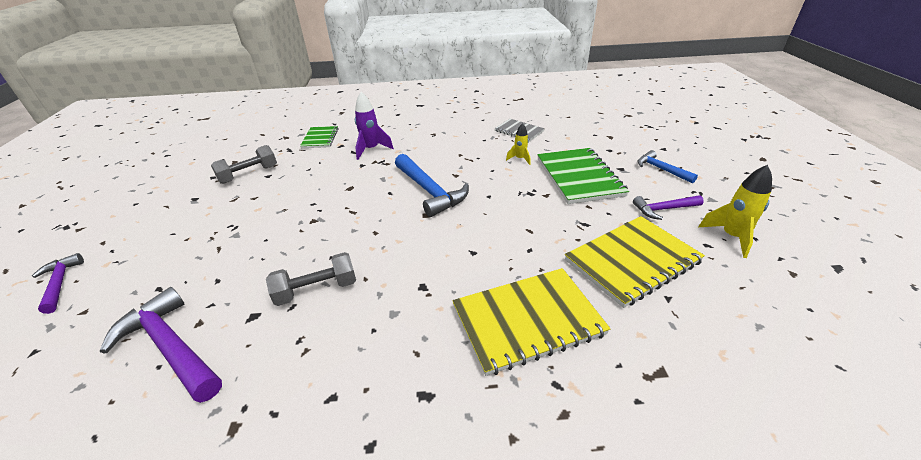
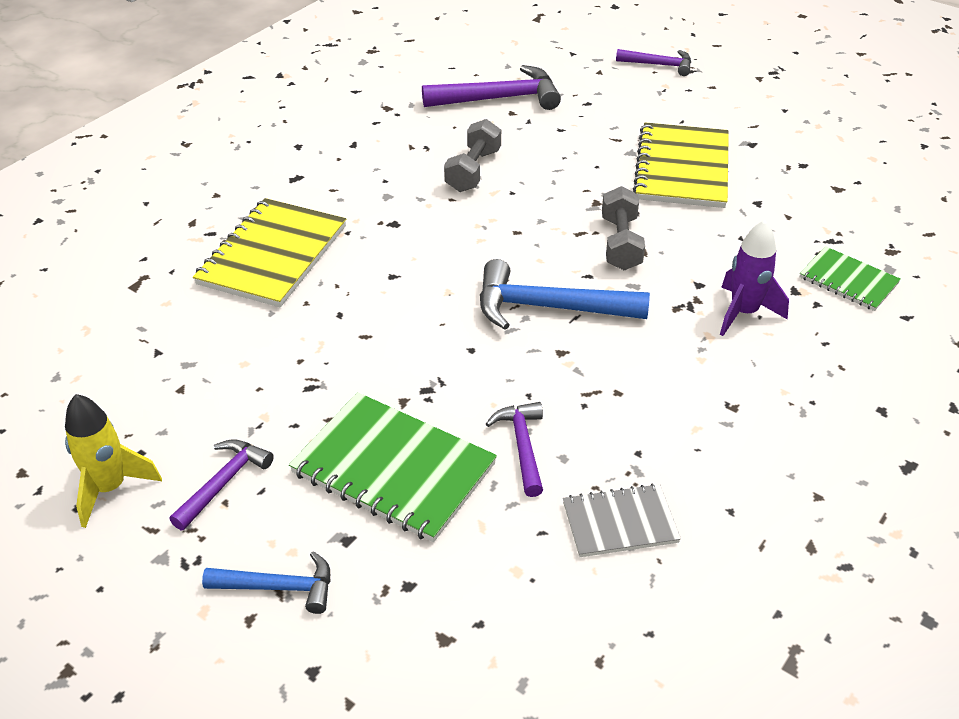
camera: 130 degrees right, 5 degrees up
grey dumbbell [211,145,277,184] -> grey dumbbell moved to [602,186,645,271]
yellow rocket [506,123,531,165] -> purple hammer [486,402,543,497]
yellow notebook [565,216,705,308] -> yellow notebook moved to [633,122,729,208]

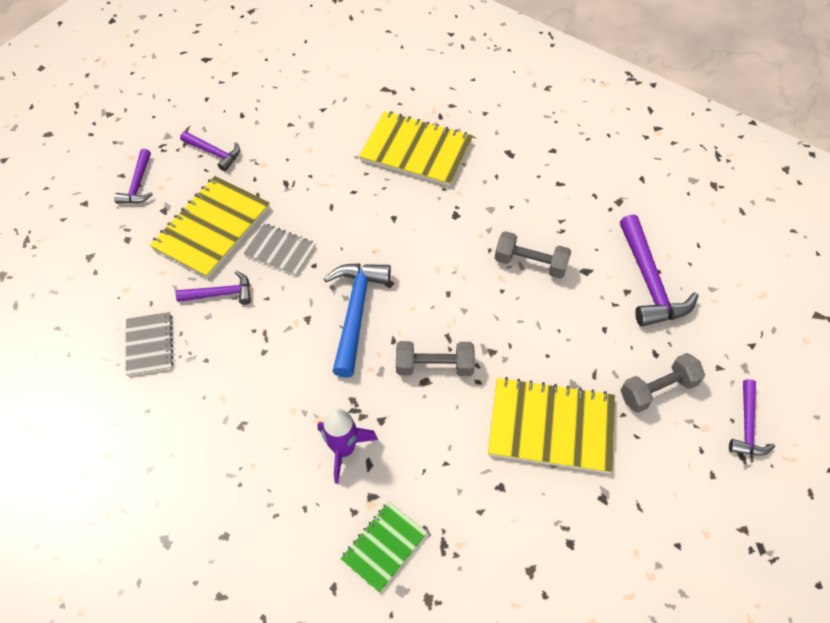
camera: 90 degrees right, 15 degrees up
yellow rocket [65,394,162,528] -> none
blue hammer [202,551,330,614] -> purple hammer [114,149,153,204]
green notebook [289,392,497,542] -> yellow notebook [150,176,270,278]
none -> grey notebook [243,223,316,276]
none -> grey dumbbell [620,353,705,413]

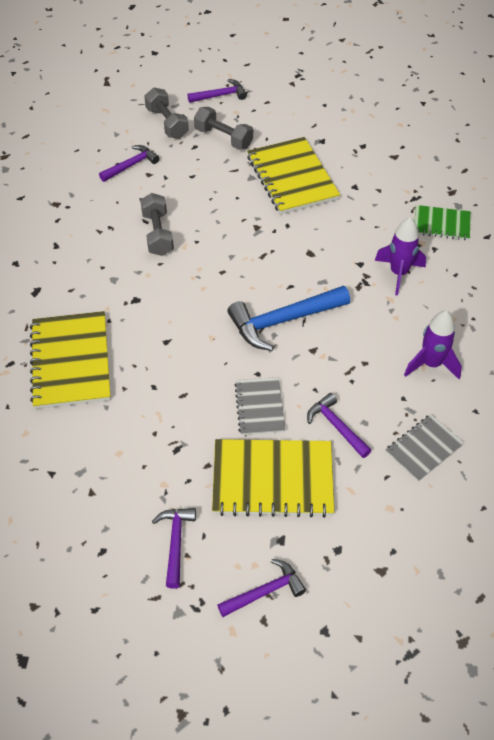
camera: 120 degrees left, 5 degrees down
grey dumbbell [396,341,475,376] -> grey dumbbell moved to [144,88,189,139]
purple hammer [620,215,698,326] -> purple hammer [99,145,160,182], size x0.59
none -> purple rocket [404,310,462,379]

